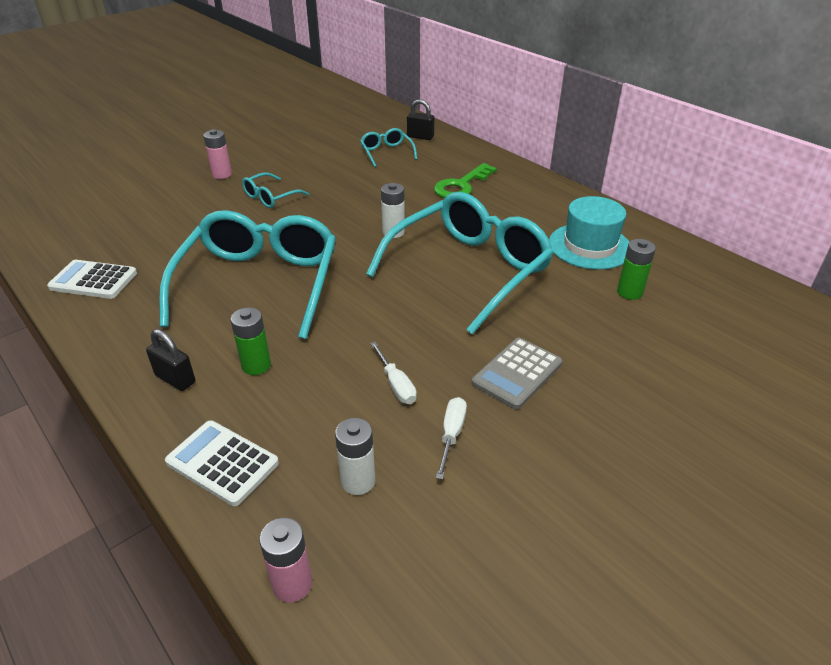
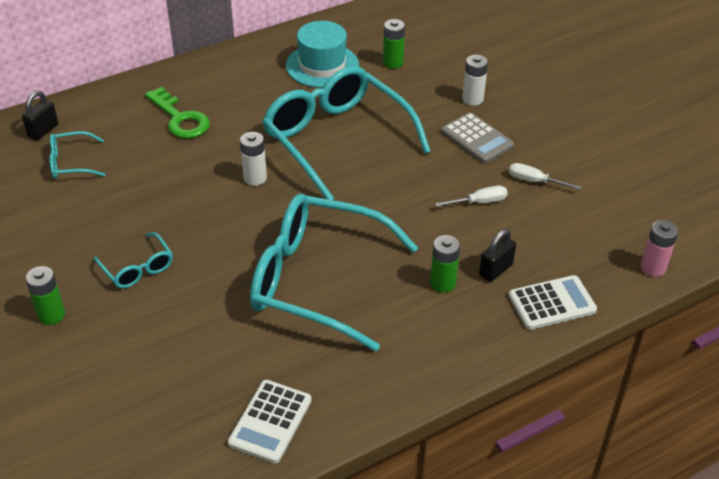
camera: 80 degrees left, 5 degrees up
black padlock [146,329,195,391] -> black padlock moved to [479,229,516,282]
white calculator [165,420,279,506] -> white calculator turned 150 degrees counterclockwise [509,275,597,330]
pink battery [203,129,232,179] -> green battery [25,266,65,325]
white battery [335,418,375,495] -> white battery moved to [462,55,488,106]

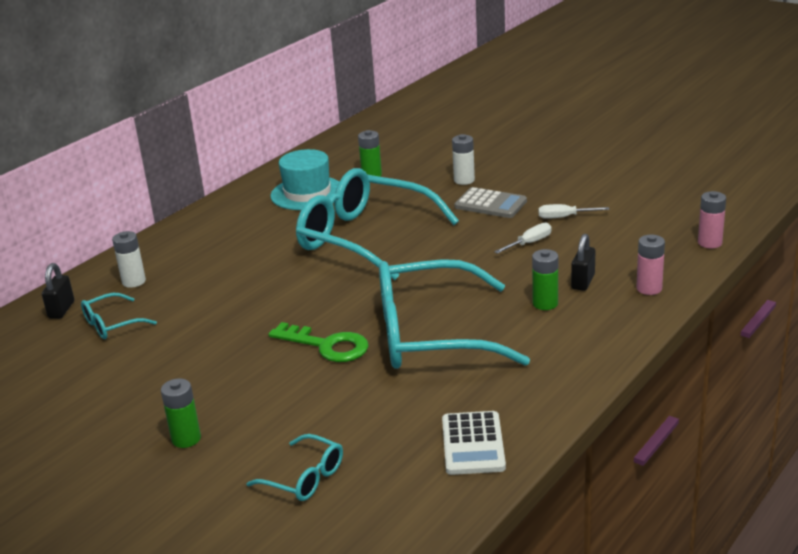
camera: 20 degrees left, 15 degrees down
turquoise glasses [94,232,173,288] -> turquoise glasses moved to [246,434,343,501]
green key [145,87,210,139] -> green key moved to [268,322,368,362]
white battery [240,132,267,186] -> white battery moved to [112,231,146,288]
white calculator [509,275,597,330] -> pink battery [636,235,665,295]

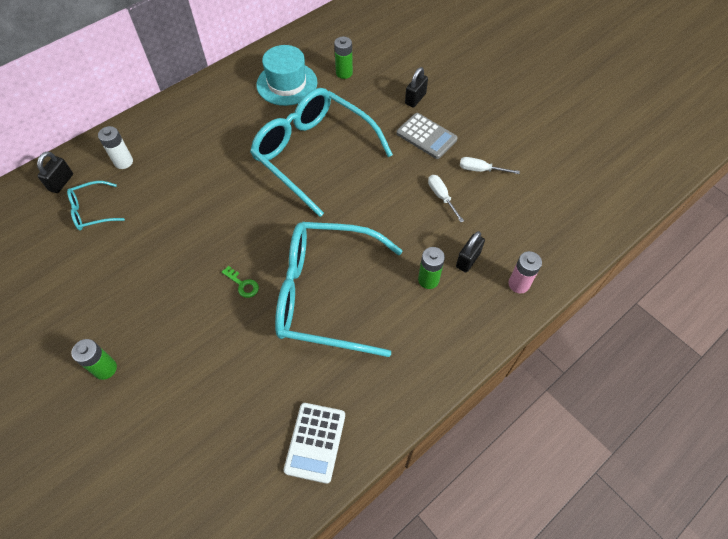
camera: 10 degrees right, 30 degrees up
turquoise glasses [246,434,343,501] -> none
green key [268,322,368,362] -> green key [222,266,259,298], size x0.51
white battery [452,134,475,185] -> black padlock [405,67,428,108]
white screwdriver [494,223,551,254] -> white screwdriver turned 90 degrees counterclockwise [428,175,464,222]
pink battery [698,191,726,248] -> none

